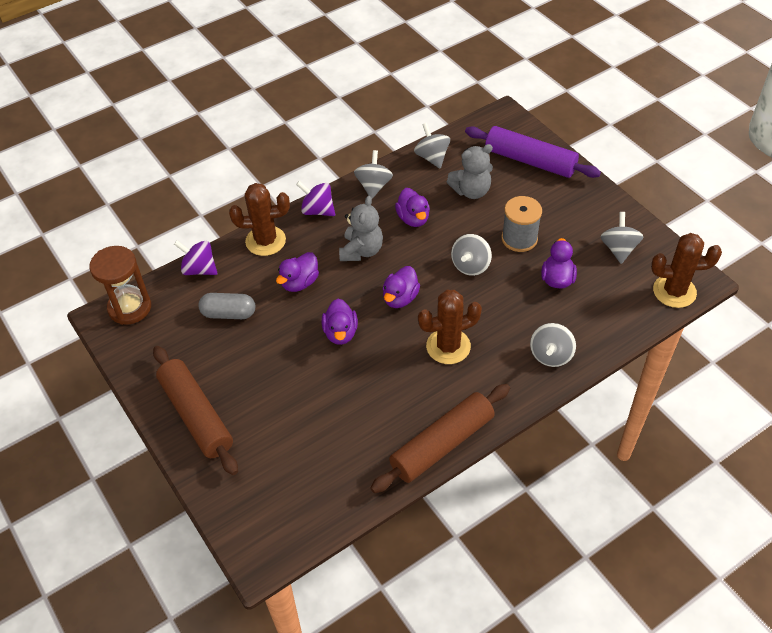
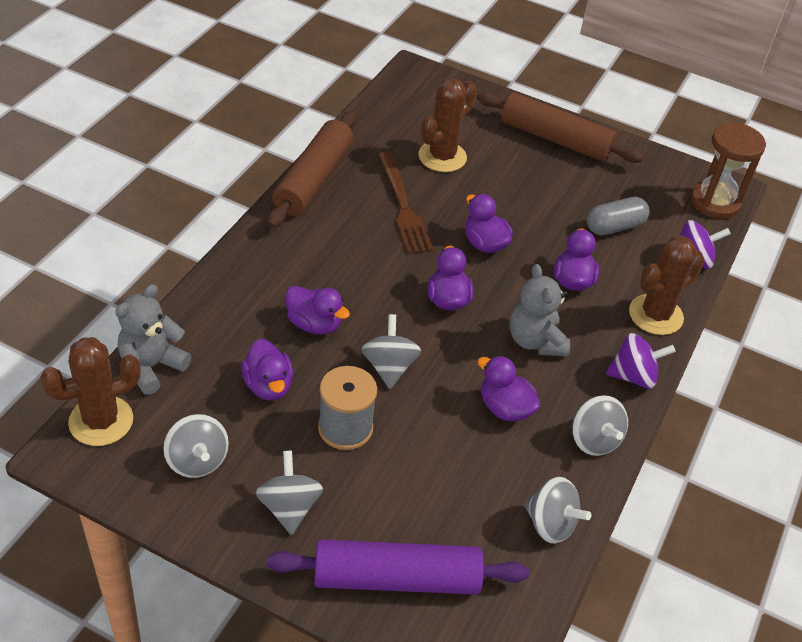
camera: 145 degrees right, 5 degrees down
brown cactus [418,290,482,364] -> brown cactus moved to [418,78,477,172]
grey teddy bear [447,144,493,199] -> grey teddy bear moved to [115,284,191,395]
grey spinning top [530,323,576,367] -> grey spinning top moved to [256,451,323,535]
none -> purple duck [285,286,350,335]
none -> brown fork [378,151,433,254]

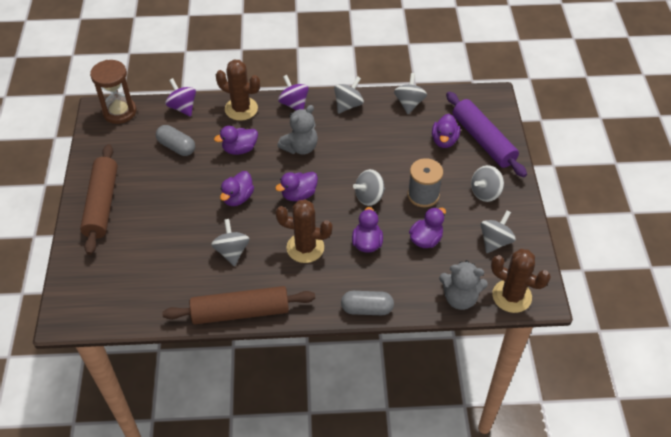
camera: 115 degrees left, 5 degrees up
brown fork [378,151,433,254] -> grey spinning top [211,219,250,266]
brown cactus [418,78,477,172] -> brown cactus moved to [275,199,333,263]
purple duck [477,356,541,421] -> purple duck moved to [432,114,460,148]
none -> grey capsule [341,291,394,315]

